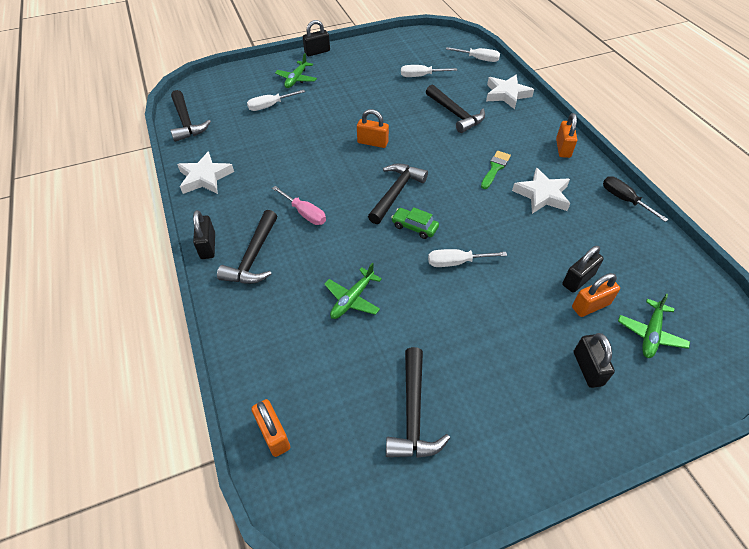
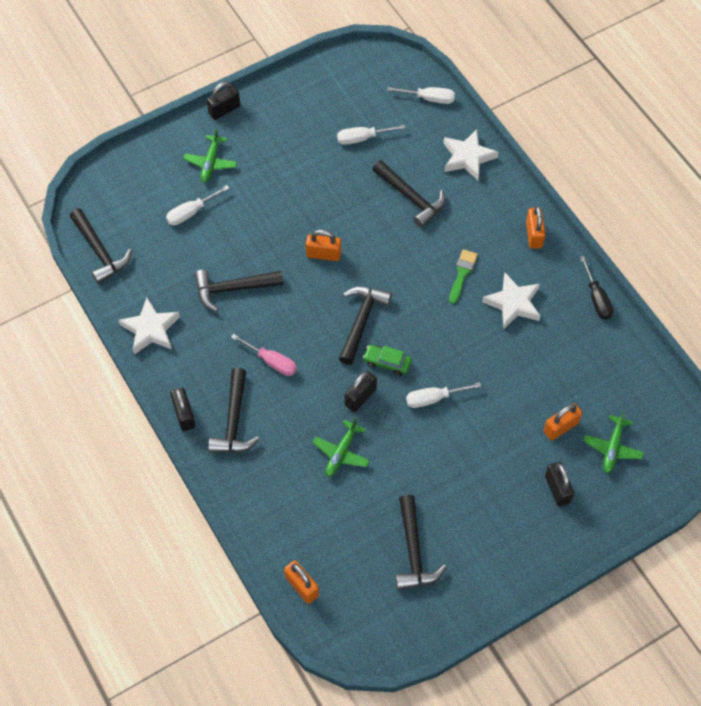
camera: 10 degrees left, 10 degrees up
black padlock [562,246,604,293] -> black padlock moved to [344,371,377,412]
black screwdriver [603,176,668,222] -> black screwdriver turned 150 degrees counterclockwise [580,256,613,320]
none -> black hammer [194,270,283,312]

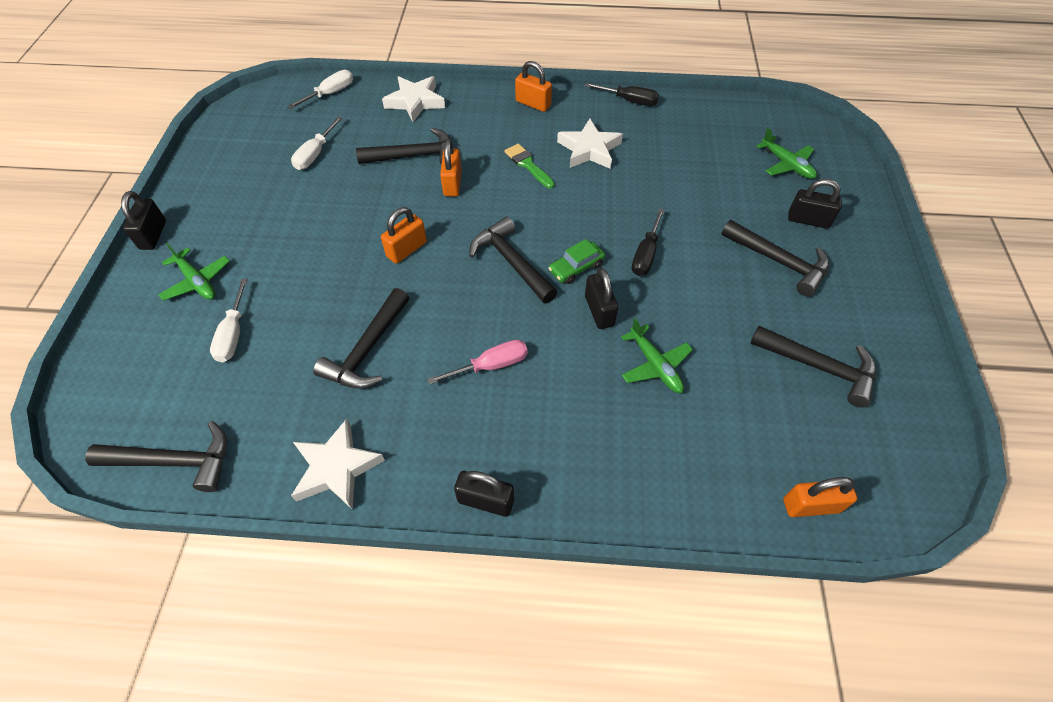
camera: 55 degrees left, 5 degrees down
black hammer [208,368,259,453] -> black hammer moved to [721,220,829,296]
white screwdriver [406,382,481,408] -> black screwdriver [632,208,665,276]
orange padlock [544,403,582,441] -> orange padlock moved to [440,139,462,196]

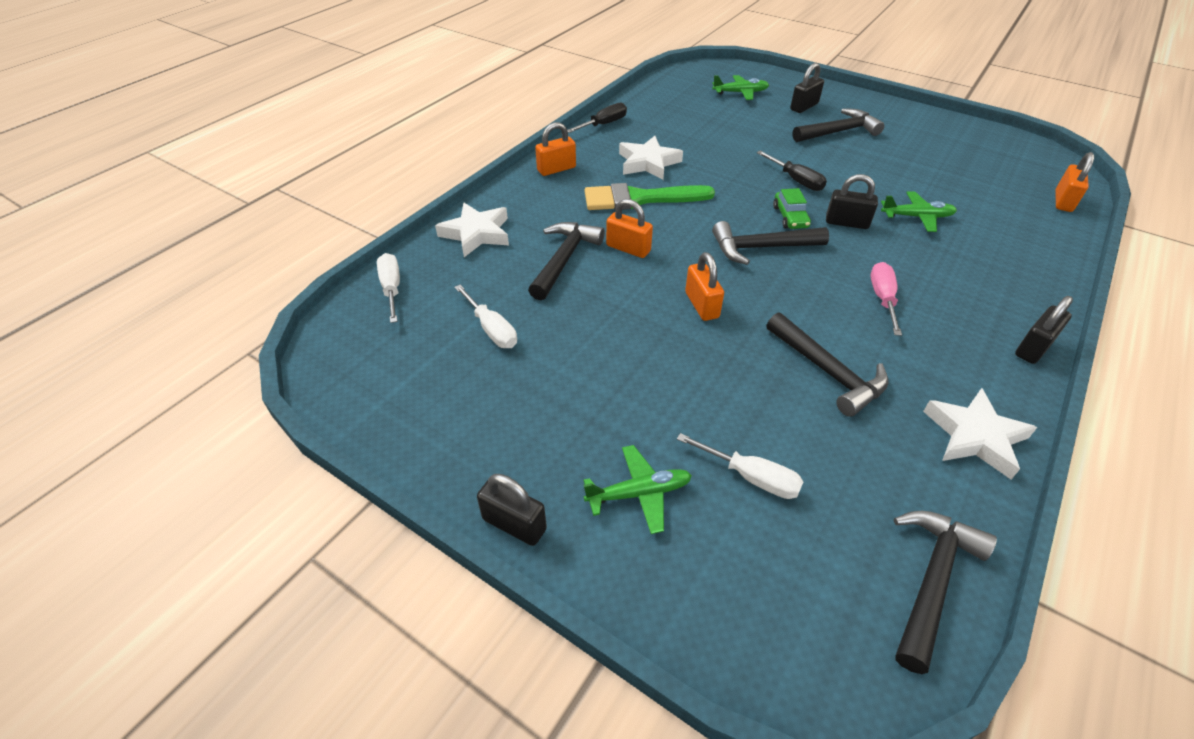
camera: 60 degrees left, 10 degrees down
green brush [505,143,555,189] -> green brush [585,183,715,210], size x1.77
black hammer [750,326,876,408] -> none

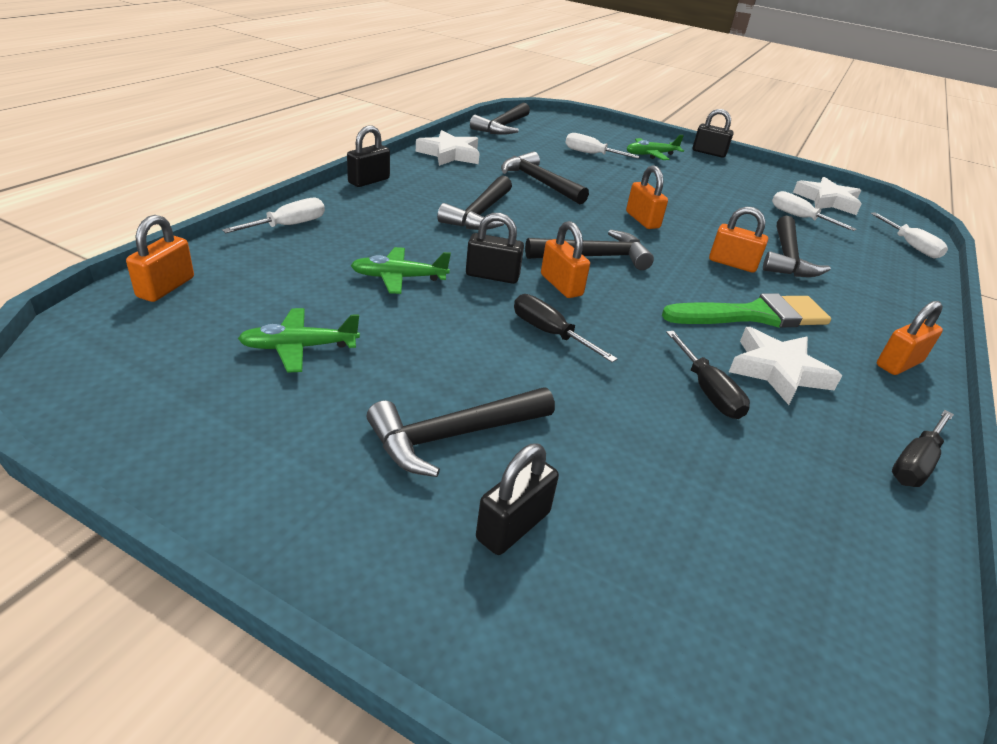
camera: 170 degrees right, 10 degrees down
white star [435,203,509,257] -> white star moved to [793,177,862,215]
green plane [712,75,769,100] -> green plane moved to [238,308,360,373]
green car [773,188,811,229] -> orange padlock [541,221,590,298]
pink screwdriver [871,262,902,336] -> black hammer [437,175,512,230]
none -> white screwdriver [222,198,325,233]
none -> black screwdriver [666,331,750,419]

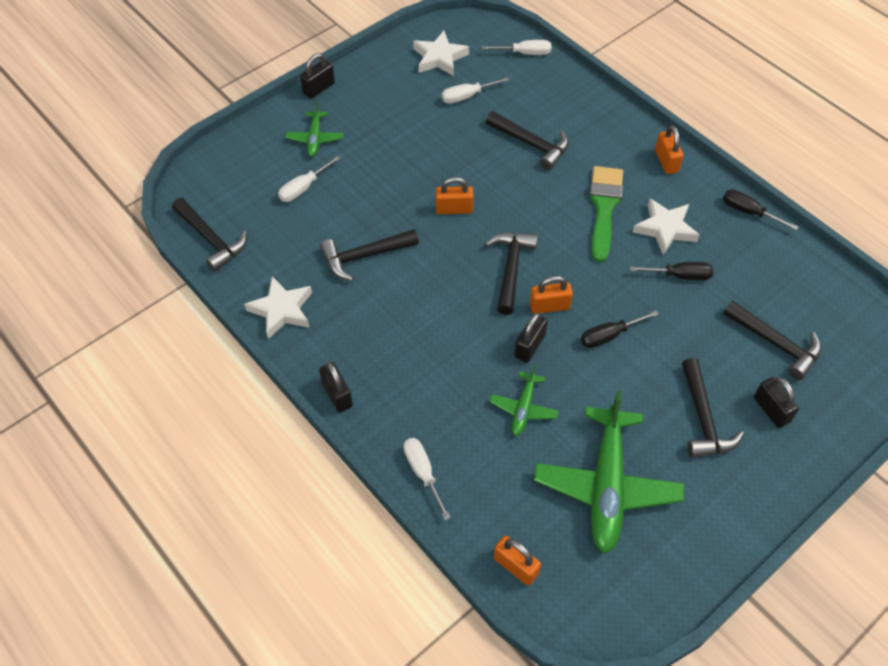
camera: 65 degrees left, 20 degrees up
green plane [238,308,360,373] -> green plane [534,390,684,554], size x2.04
black hammer [437,175,512,230] -> black hammer moved to [723,301,821,380]
orange padlock [709,207,768,273] -> none
black screwdriver [892,410,954,487] -> black screwdriver turned 150 degrees clockwise [723,189,798,230]

